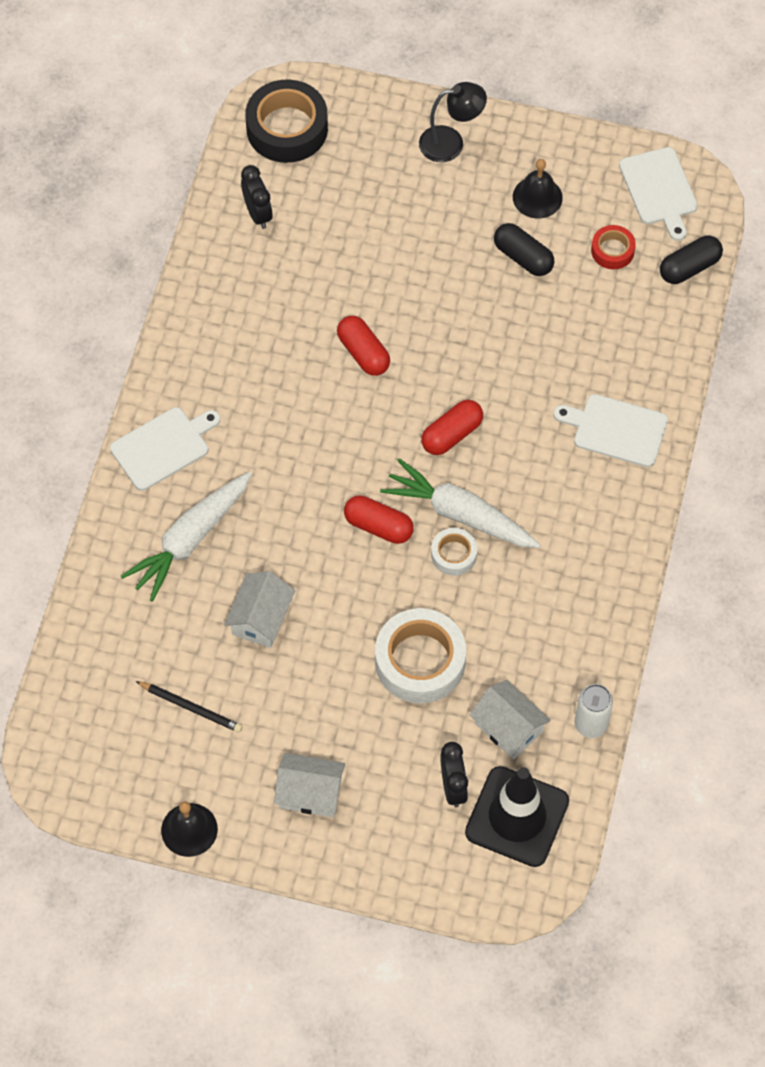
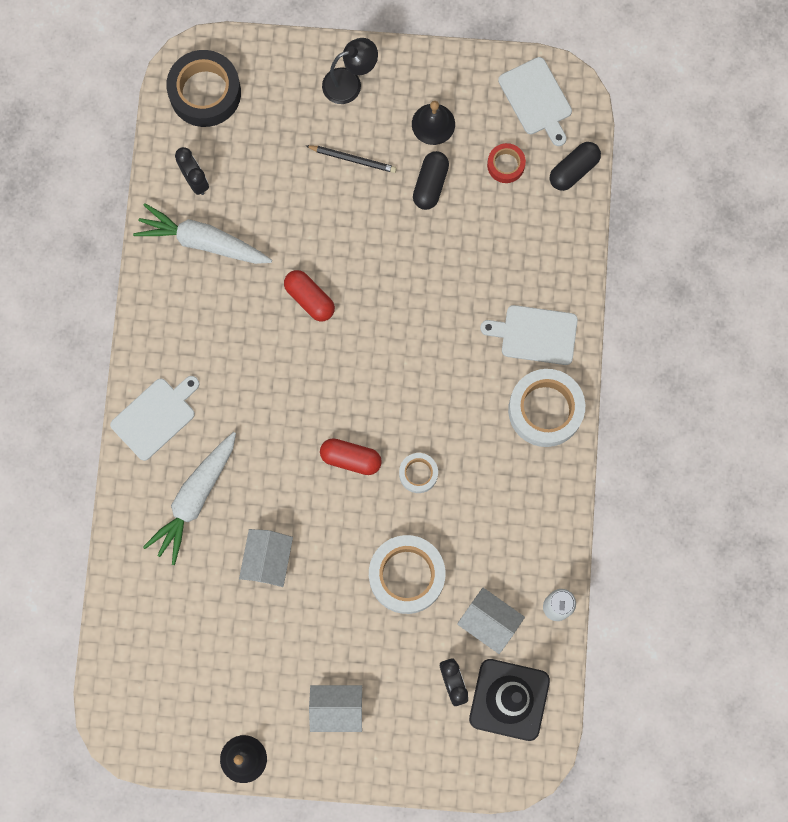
camera: 10 degrees left, 15 degrees up
black pencil [136,681,243,733] -> black pencil moved to [306,145,397,173]
white carrot [380,458,540,548] -> white carrot moved to [133,203,272,264]
red capsule [421,400,483,455] -> none
black capsule [494,223,555,276] -> black capsule turned 75 degrees clockwise [413,151,449,210]
none -> white tape [508,369,585,447]

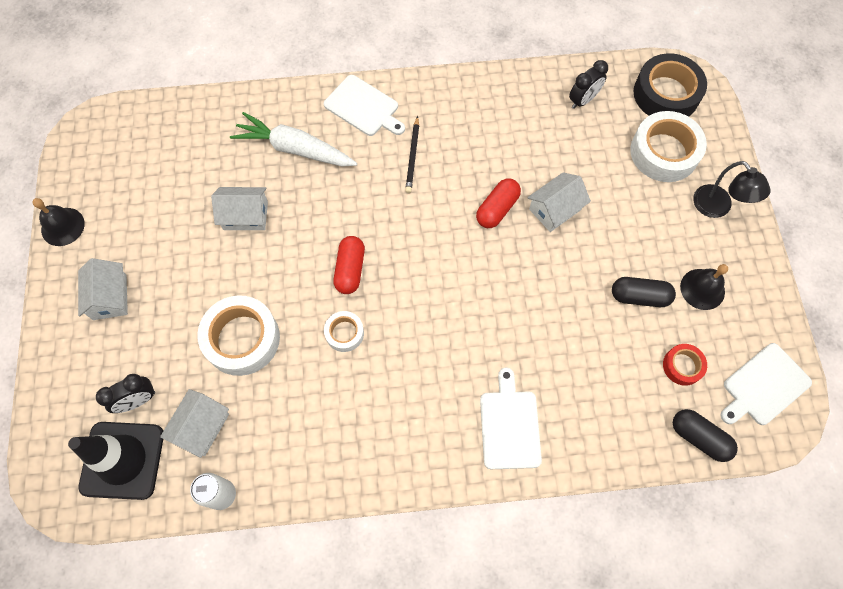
camera: 80 degrees right, 10 degrees down
white carrot [133,203,272,264] -> none
black pencil [306,145,397,173] -> black pencil moved to [405,116,419,193]
white tape [508,369,585,447] -> white tape moved to [630,111,707,182]
none -> white house [527,172,591,232]

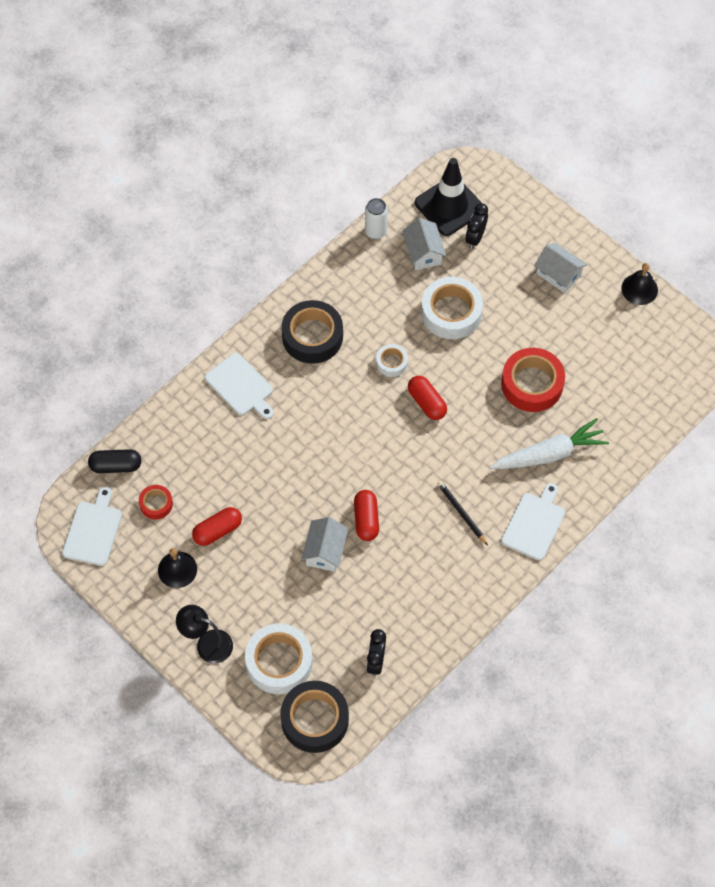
camera: 140 degrees right, 5 degrees down
white house [211,187,268,230] -> red tape [501,348,565,412]
white cutting board [324,75,405,136] -> white cutting board turned 120 degrees clockwise [501,483,565,560]
black capsule [612,277,676,307] -> red capsule [192,507,242,546]
none -> black tape [281,300,343,364]

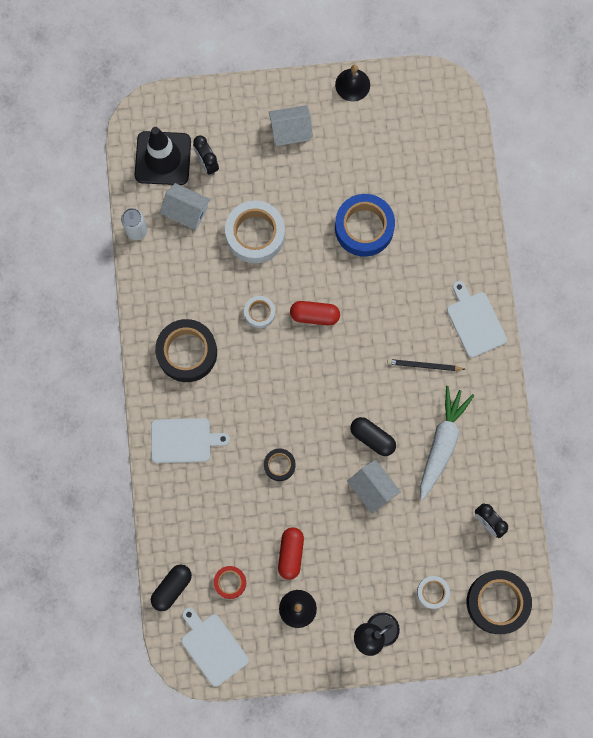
camera: 50 degrees left, 15 degrees up
white tape [245,623,313,694] -> white tape [417,576,450,609], size x0.52
red capsule [354,490,379,541] -> black capsule [350,417,396,456]
white carrot [490,418,609,469] -> white carrot moved to [420,386,474,500]
red tape [501,348,565,412] -> blue tape [335,194,395,257]
none -> black tape [264,449,295,481]

